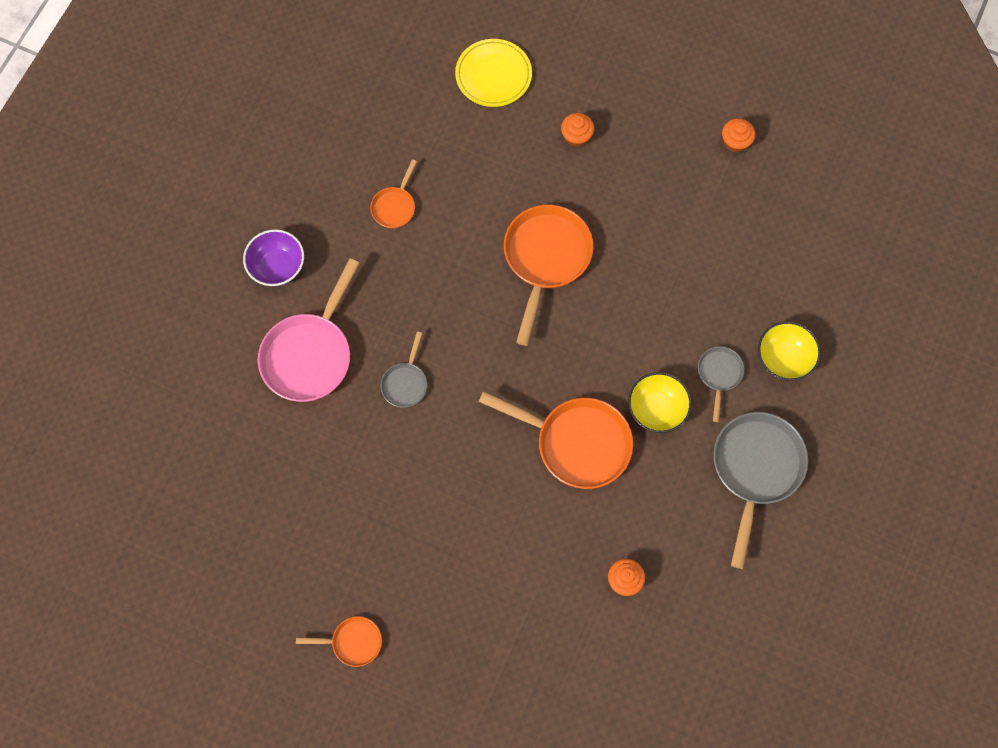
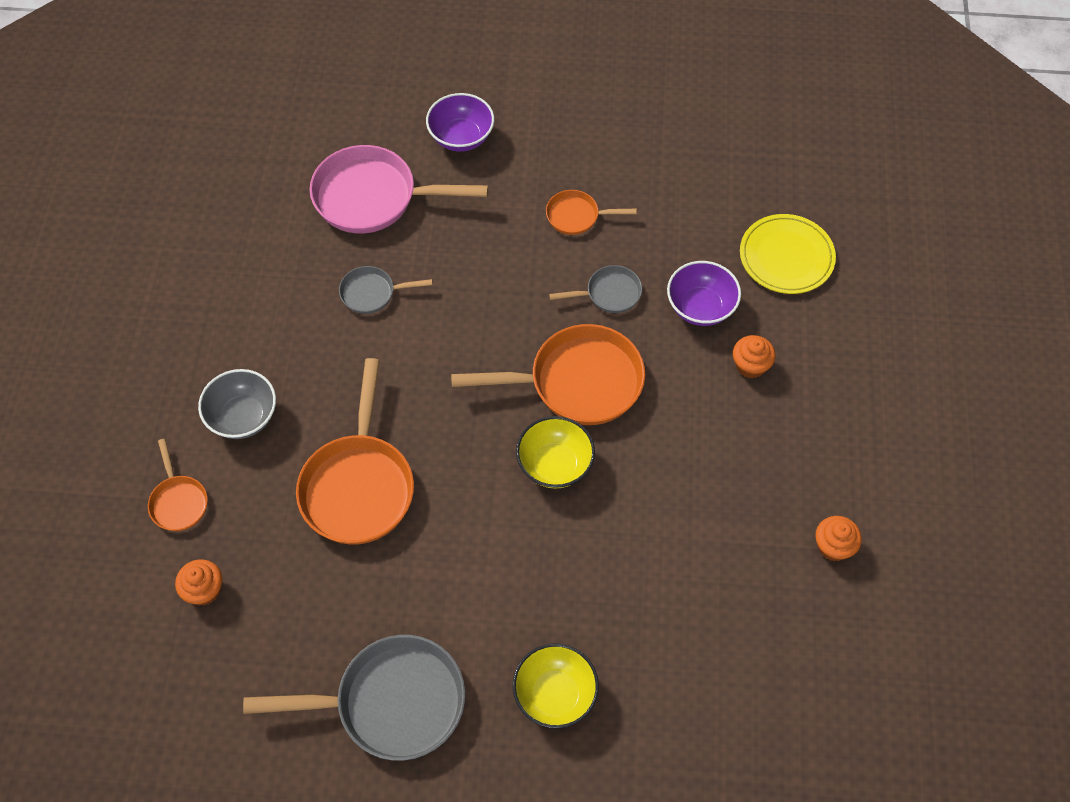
camera: 70 degrees right, 10 degrees down
orange pan [296,616,382,667] -> orange pan moved to [148,439,208,531]
yellow bowl [628,372,692,433] -> yellow bowl moved to [516,416,595,489]
grey pan [698,346,744,422] -> grey pan moved to [549,265,642,313]
none -> grey bowl [198,369,276,439]
none -> purple bowl [667,261,741,326]

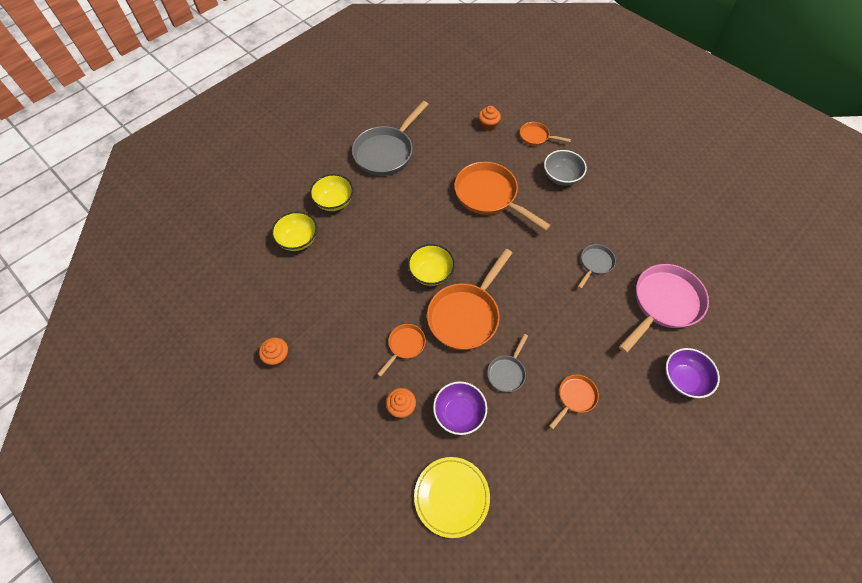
camera: 130 degrees right, 0 degrees up
none -> yellow bowl [271,211,317,251]
none -> orange pan [377,324,426,377]

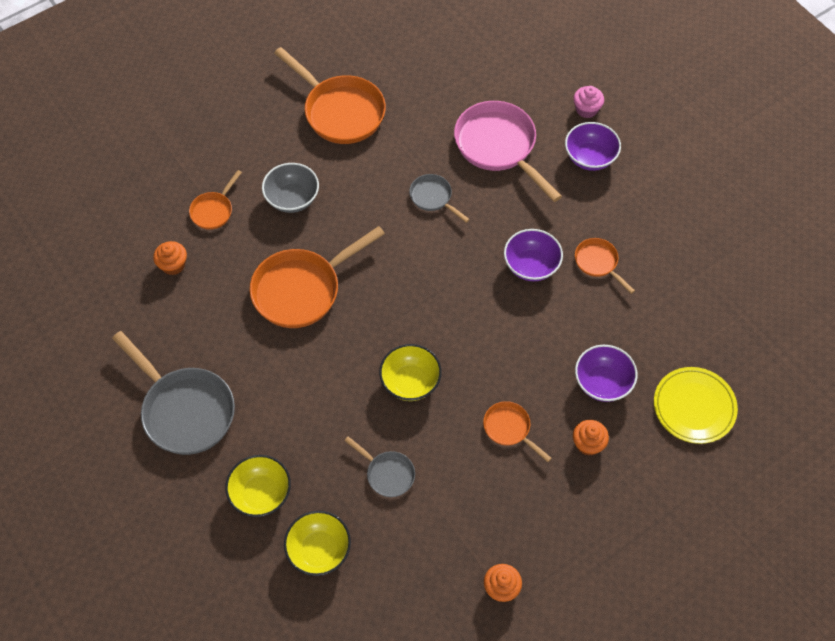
camera: 80 degrees left, 0 degrees up
orange pan [427,249,512,350] -> orange pan moved to [274,47,386,144]
grey pan [487,334,528,392] -> grey pan moved to [344,436,415,497]
none -> purple bowl [504,229,563,281]
none -> pink cupcake [573,86,604,118]

